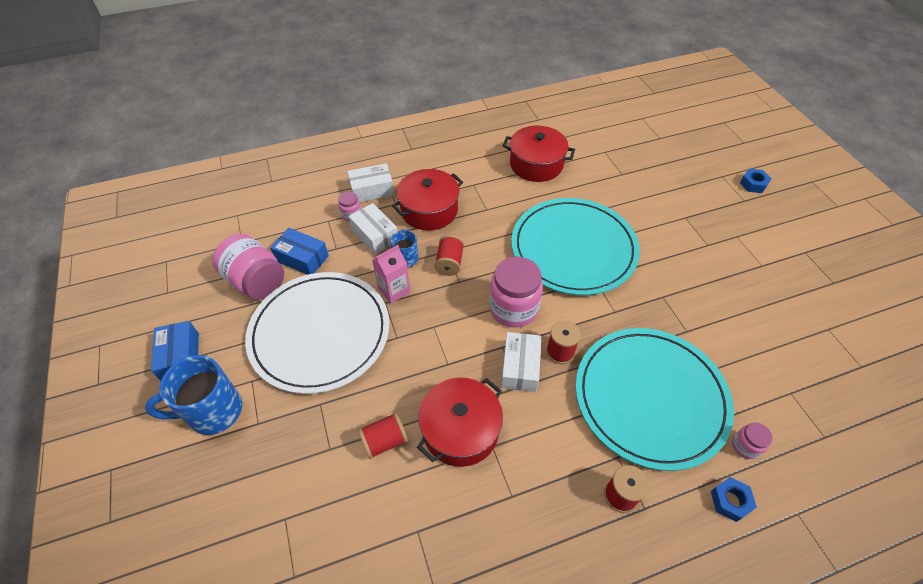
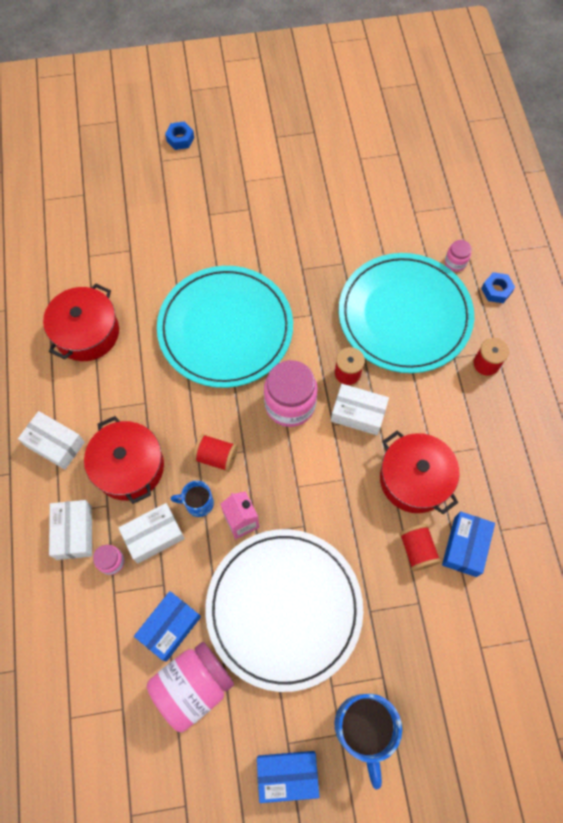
camera: 80 degrees left, 15 degrees up
none -> white box [18,411,85,470]
none -> blue box [442,511,495,577]

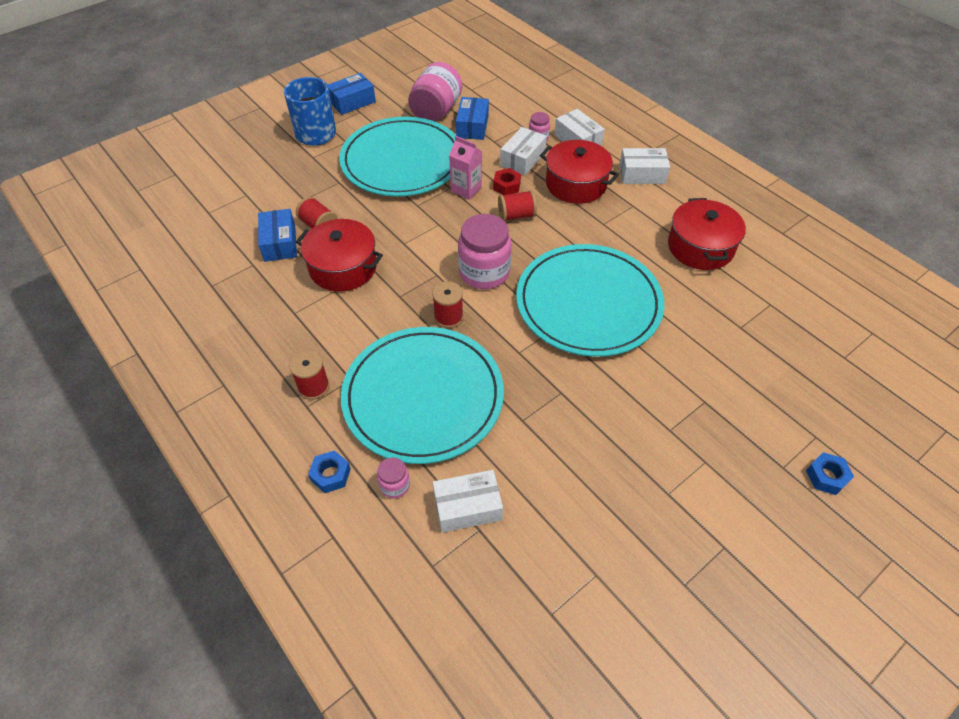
camera: 150 degrees right, 15 degrees down
blue mug [170,481,214,517] -> red nut [493,168,521,195]
white plate [205,529,363,692] -> turquoise plate [339,117,456,196]
white box [331,384,389,435] -> white box moved to [433,470,503,533]

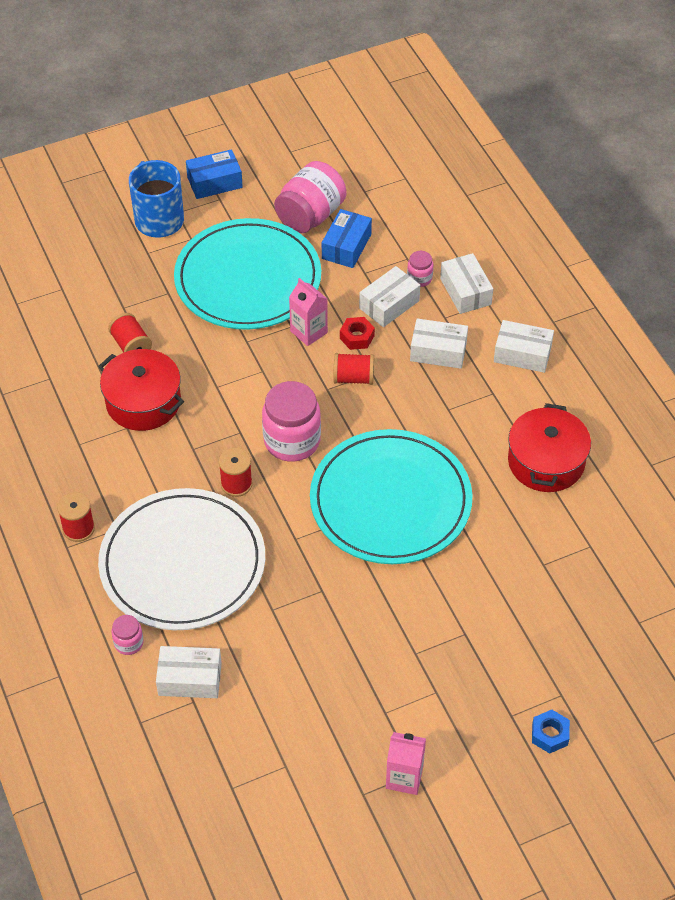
camera: 15 degrees right, 0 degrees up
blue box [258,209,297,262] -> none
blue nut [308,450,351,493] -> none
turquoise plate [341,327,504,464] -> white plate [98,488,265,630]
red pot [540,140,619,204] -> white box [410,319,468,369]
none -> pink carton [386,732,426,795]

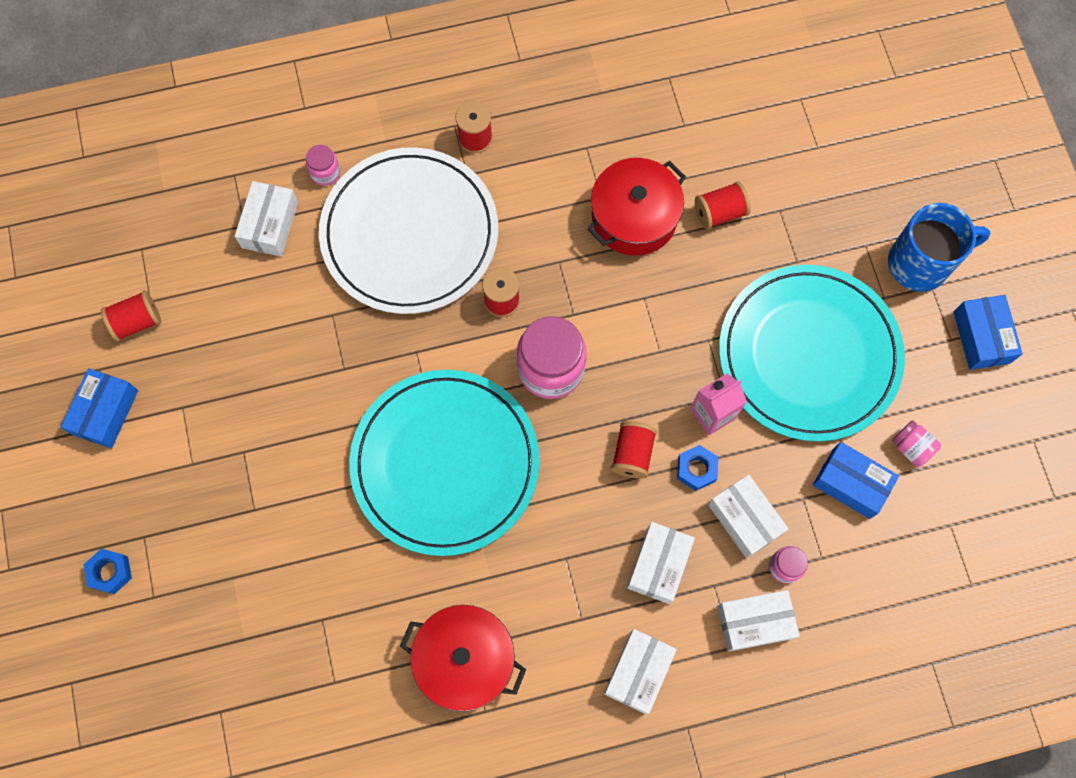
camera: 100 degrees right, 20 degrees up
pink jar [274,161,347,233] -> pink jar [892,420,941,467], size x0.48
red nut [340,317,375,350] -> blue nut [677,445,718,491]
pink carton [386,732,426,795] -> blue box [61,368,138,449]
none -> red spool [101,290,161,342]

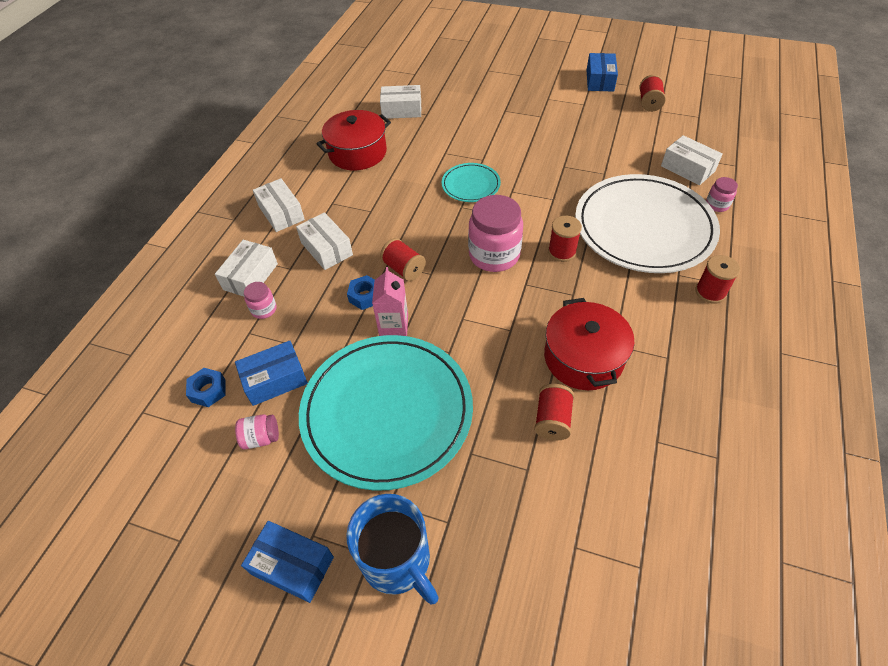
camera: 125 degrees right, 20 degrees down
blue box [61,368,138,449] -> blue box turned 45 degrees clockwise [587,53,618,92]
blue nut [84,549,132,594] -> blue nut moved to [186,368,226,407]
turquoise plate [349,370,540,556] -> turquoise plate [442,163,501,202], size x0.46
white box [708,474,788,559] -> white box moved to [380,85,421,119]
blue mug [888,203,990,292] -> blue mug turned 60 degrees counterclockwise [346,494,439,604]

